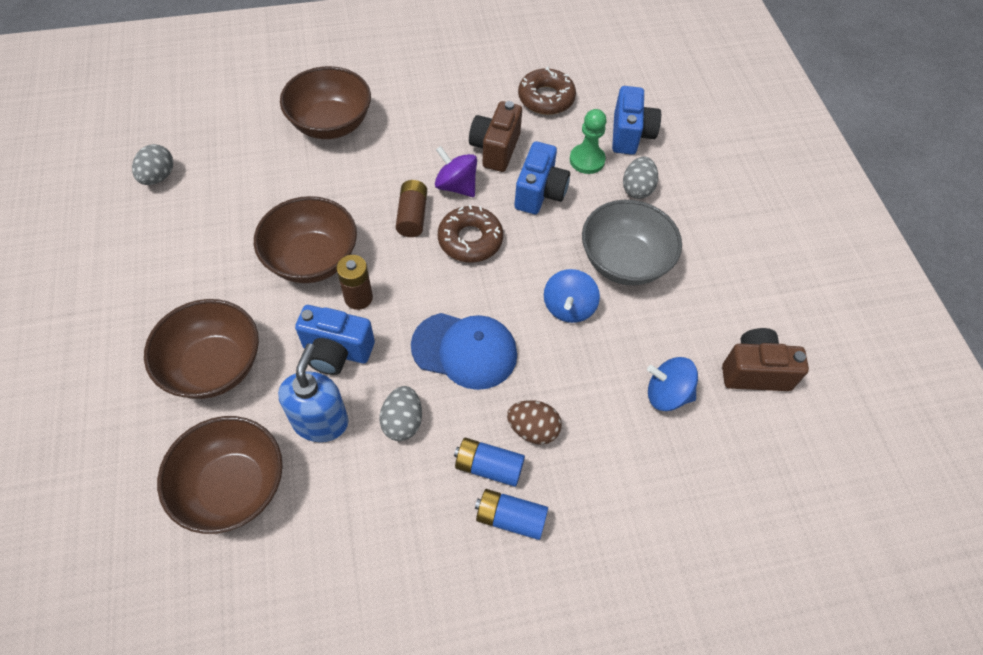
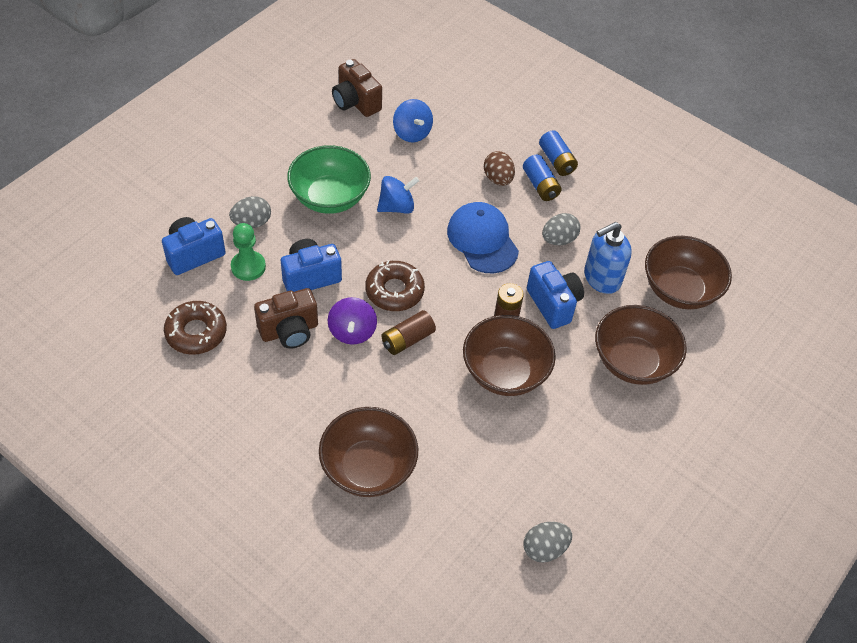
camera: 130 degrees left, 5 degrees down
grey bowl [582,200,682,285] -> green bowl [287,145,371,214]

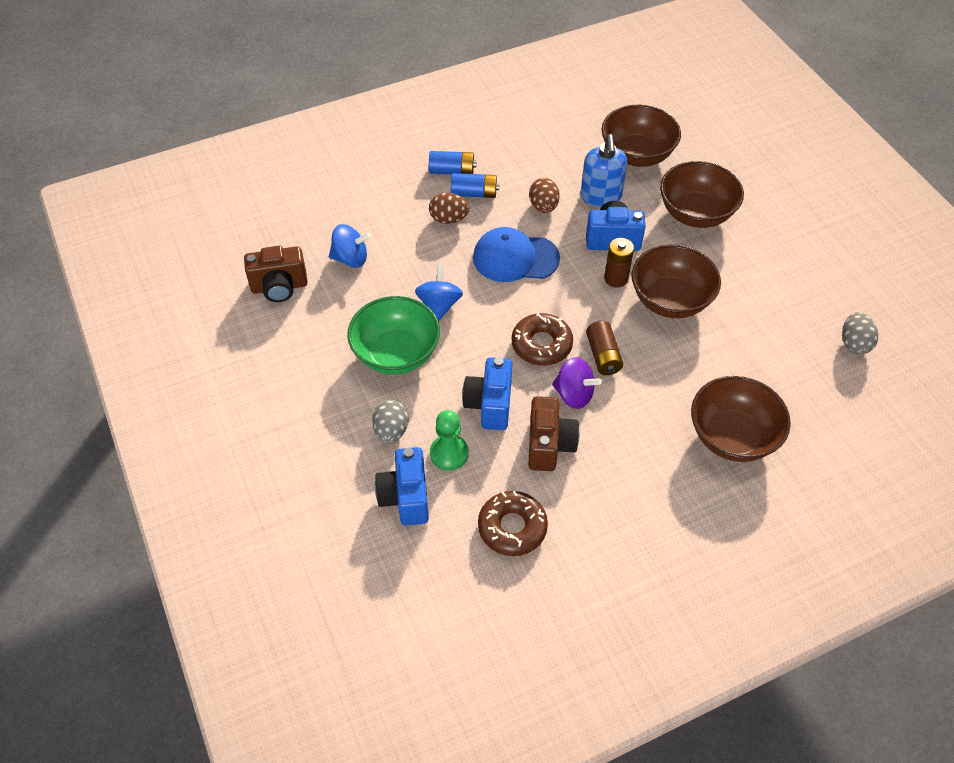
camera: 60 degrees left, 0 degrees up
grey egg [542,213,581,245] -> brown egg [529,178,560,213]

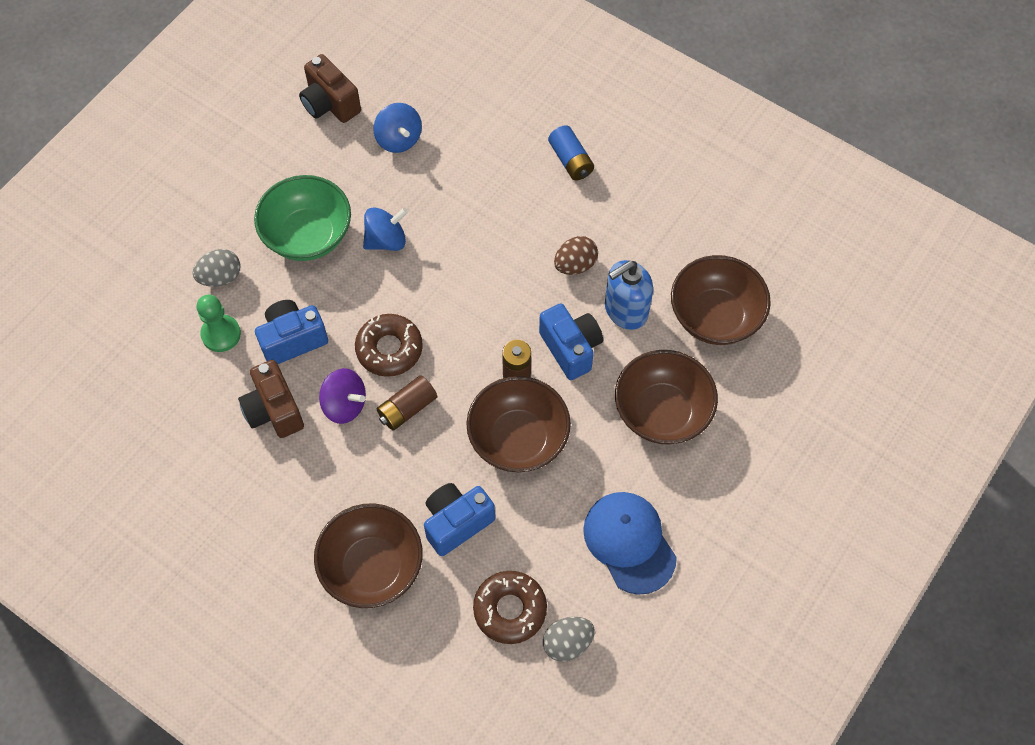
camera: 60 degrees right, 10 degrees up
blue camera [375,447,429,525] -> blue camera moved to [424,483,495,556]
brown egg [429,193,470,224] -> none
blue battery [451,173,500,198] -> none
blue cap [473,227,560,282] -> blue cap moved to [583,492,677,595]
brown donut [478,491,548,556] -> brown donut moved to [473,571,547,644]
brown camera [528,396,579,471] -> brown camera turned 90 degrees clockwise [238,360,304,438]
purple spinning top [552,357,602,409] -> purple spinning top turned 60 degrees counterclockwise [319,368,366,424]

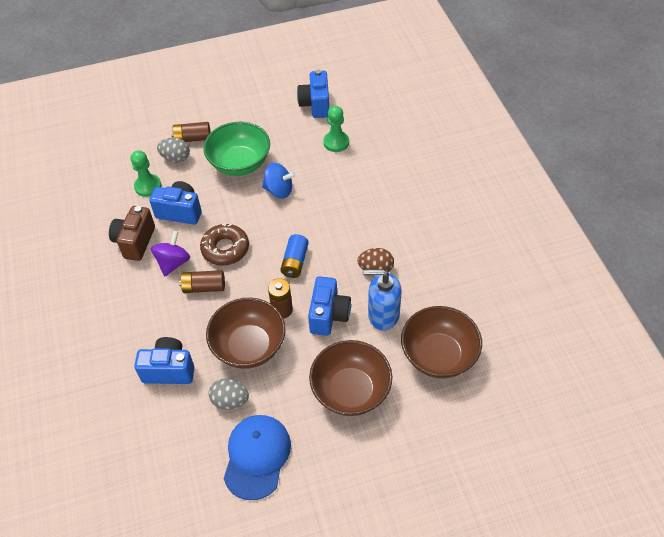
camera: 40 degrees right, 10 degrees down
brown camera [299,54,361,123] -> blue camera [297,70,329,118]
brown bowl [314,503,423,608] -> none
purple spinning top [319,368,366,424] -> purple spinning top turned 135 degrees counterclockwise [151,231,190,276]
blue spinning top [373,103,422,153] -> green pawn [323,106,349,152]
brown donut [473,571,547,644] -> none
grey egg [543,617,595,662] -> grey egg moved to [208,379,249,410]
blue battery [548,125,594,180] -> blue battery moved to [280,234,309,278]
none -> brown battery [171,122,211,142]

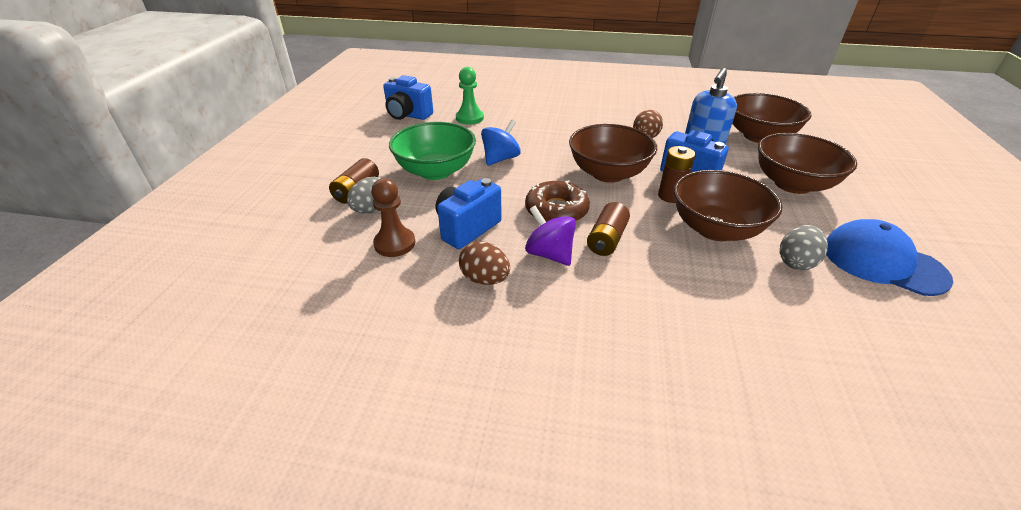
camera: 65 degrees left, 15 degrees down
brown camera [109,206,155,261] -> brown egg [459,241,510,285]
green pawn [130,150,162,197] -> brown pawn [371,178,415,257]
blue camera [134,337,195,384] -> none
blue battery [280,234,309,278] -> brown bowl [569,124,657,183]

